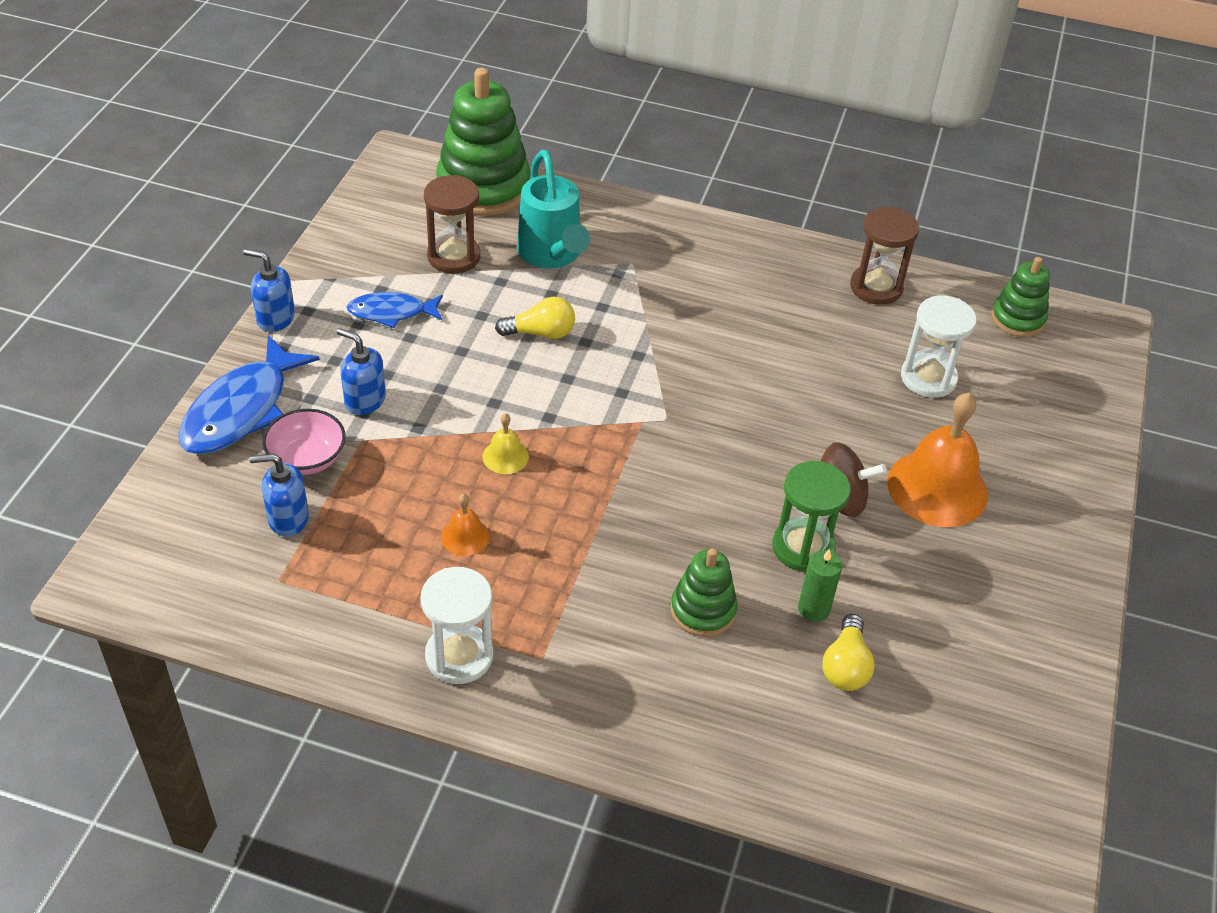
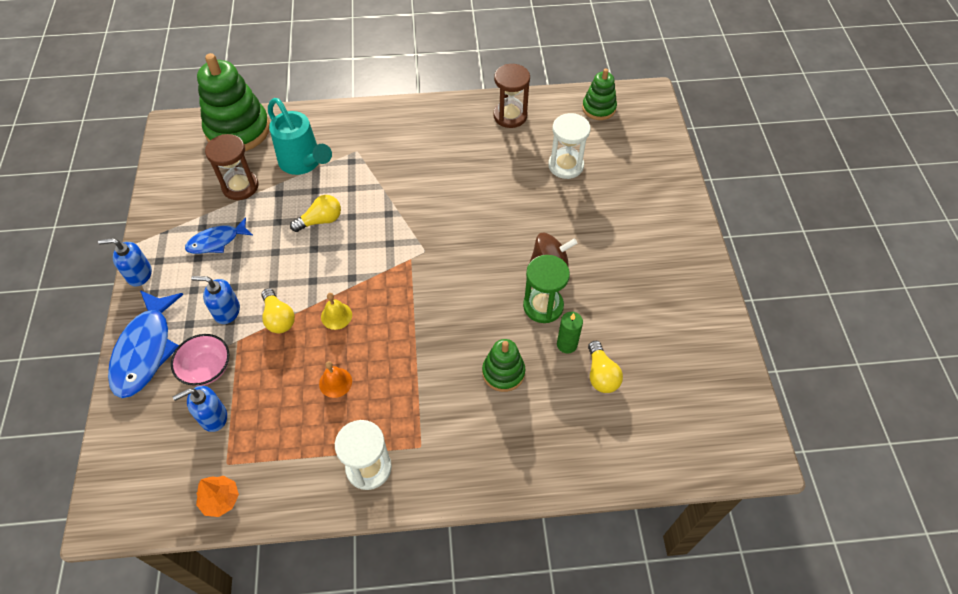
camera: 20 degrees left, 10 degrees up
orange bell [887,393,988,527] -> none
none -> orange tree [196,476,239,517]
none -> yellow light bulb [261,288,295,333]

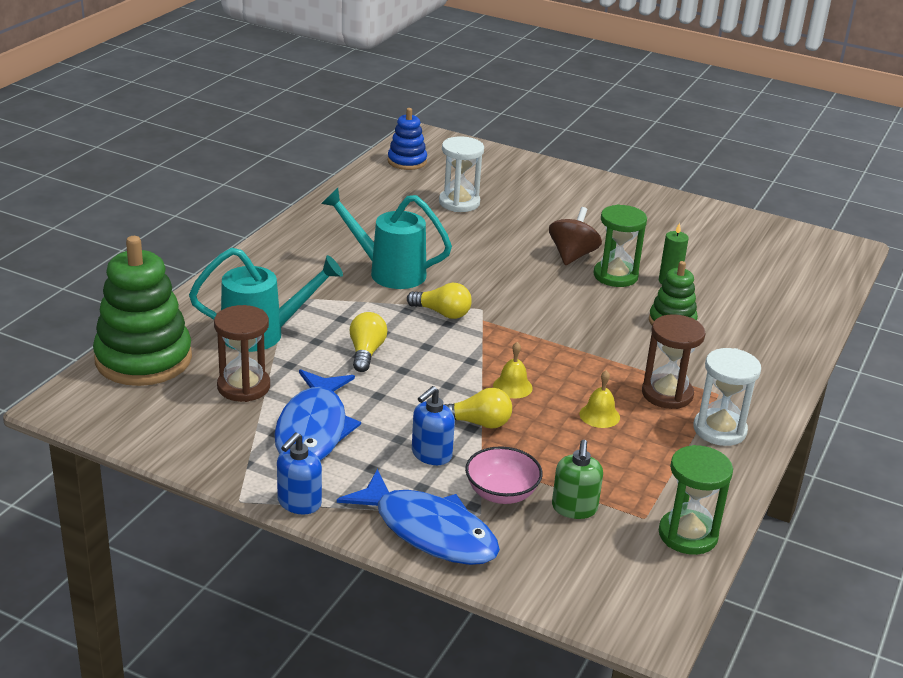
camera: 60 degrees left, 25 degrees down
blue soap dispenser [173,386,227,432] -> green soap dispenser [552,440,603,519]
blue fish [185,217,253,254] -> blue fish [274,369,361,461], size x1.68
orange tree [196,476,239,517] -> green hourglass [659,445,733,555]
orange bell [319,361,352,398] -> yellow bell [579,370,620,428]
brown hourglass [494,64,530,128] -> brown hourglass moved to [642,314,705,409]
green stacking toy [582,68,617,120] -> blue stacking toy [388,108,427,170]
yellow light bulb [588,341,623,393] -> yellow light bulb moved to [407,283,472,319]
none -> turquoise watering can [321,188,452,289]

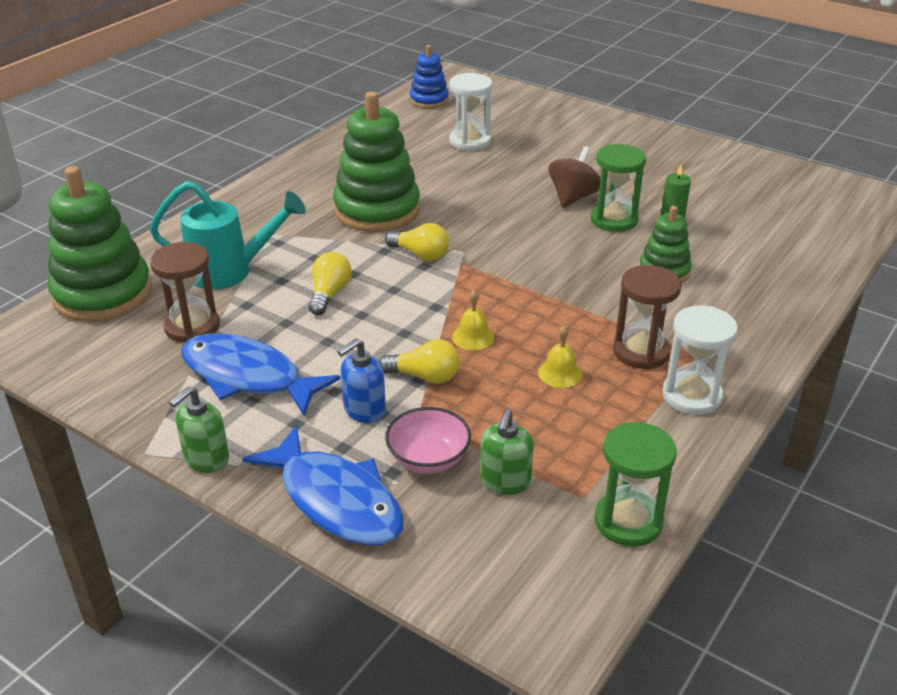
camera: 10 degrees right, 5 degrees up
blue fish [274,369,361,461] -> blue fish turned 105 degrees clockwise [181,334,341,416]
blue soap dispenser [277,432,322,514] -> green soap dispenser [169,386,229,473]
turquoise watering can [321,188,452,289] -> green stacking toy [333,91,420,232]

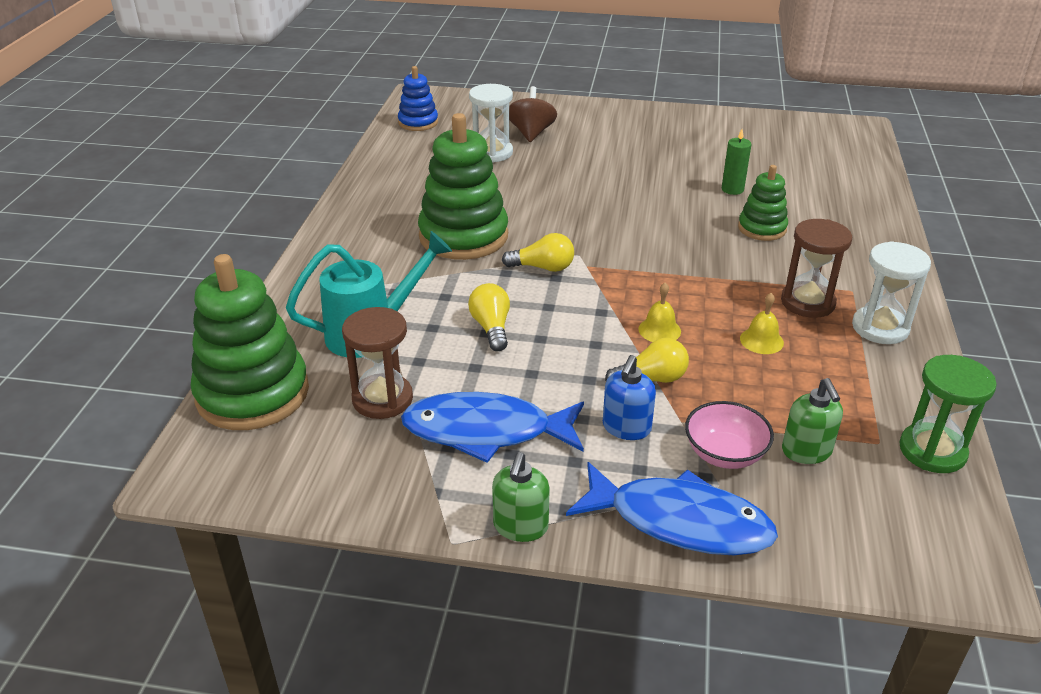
camera: 25 degrees left, 0 degrees up
brown spinning top [548,146,601,207] -> brown spinning top moved to [509,86,557,142]
green hourglass [591,144,646,232] -> none

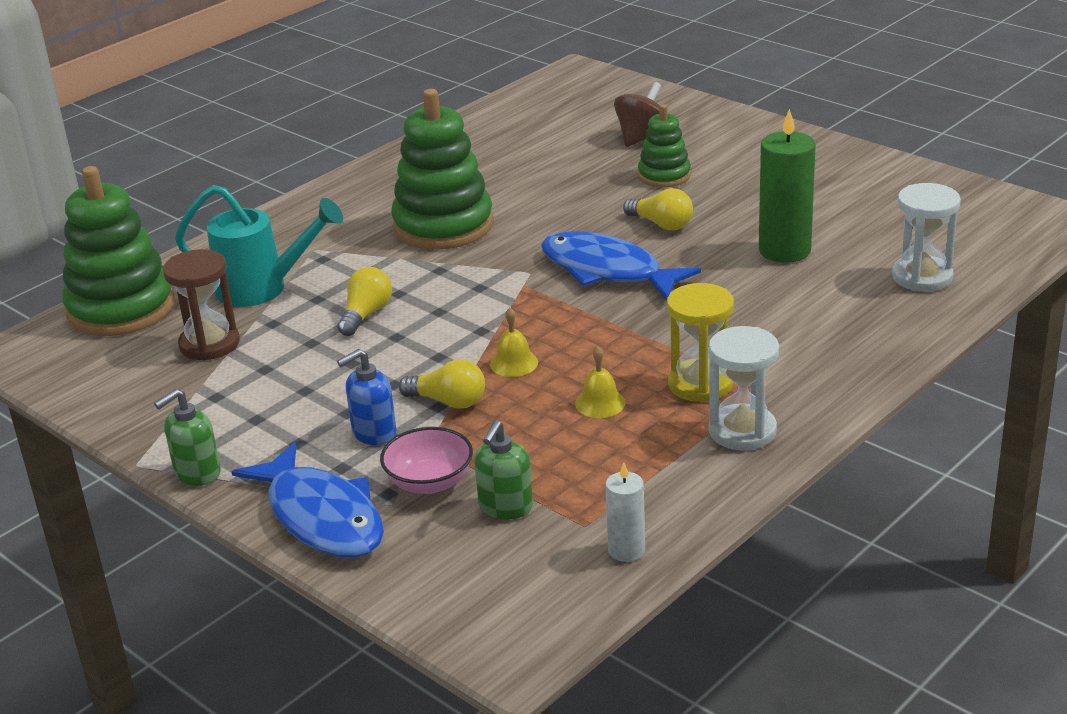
camera: 35 degrees right, 5 degrees down
blue stacking toy [398,66,438,131] -> none
blue fish [401,392,584,463] -> blue fish moved to [541,231,701,300]
white hourglass [469,84,513,163] -> white hourglass moved to [892,183,961,292]
yellow light bulb [502,233,574,272] -> yellow light bulb moved to [623,188,693,230]
green candle [722,129,751,195] -> green candle [759,109,816,263], size x1.82
green stacking toy [738,165,788,241] -> green stacking toy moved to [638,105,691,188]
brown hourglass [781,219,852,318] -> yellow hourglass [667,283,734,402]
green hourglass [899,355,997,473] -> white candle [605,463,645,562]

